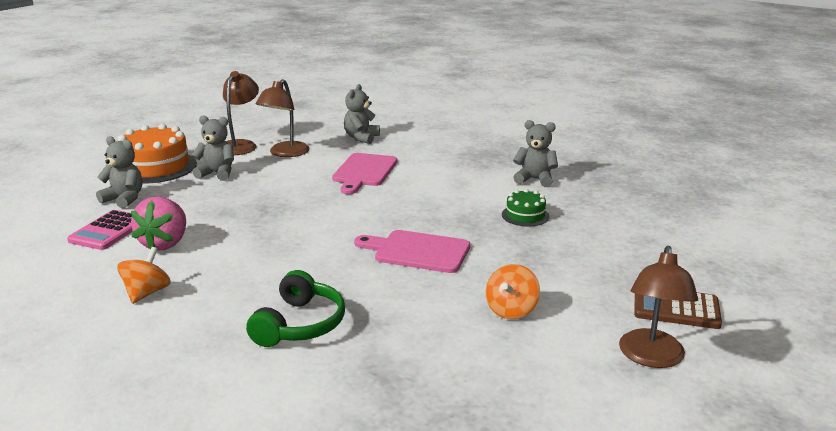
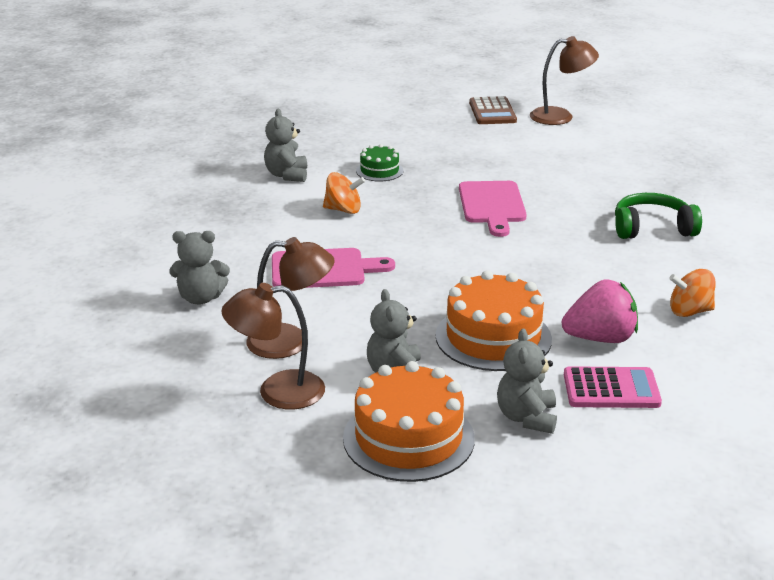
camera: 110 degrees left, 5 degrees up
orange spinning top [486,264,540,319] -> orange spinning top moved to [323,172,365,214]
none -> orange cake [435,270,552,371]

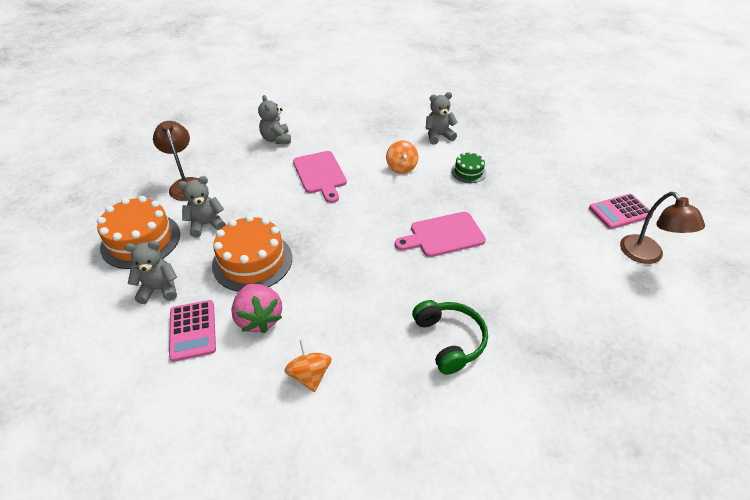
camera: 75 degrees right, 15 degrees up
brown lamp [246,237,335,359] -> none
brown calculator [469,96,517,124] -> pink calculator [589,194,653,229]

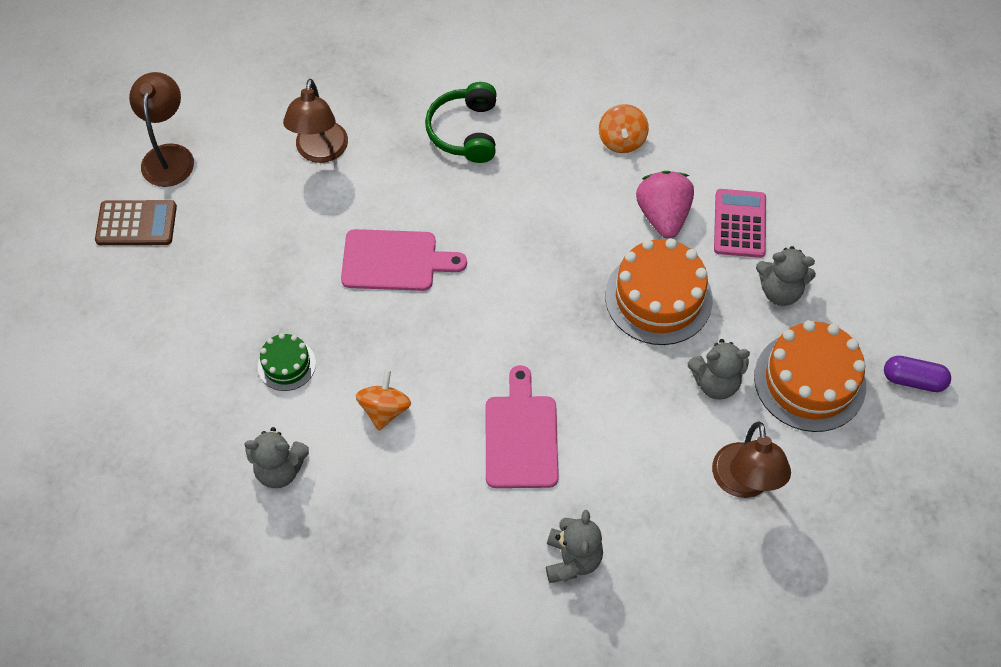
camera: 160 degrees left, 15 degrees up
pink calculator [589,194,653,229] -> brown calculator [95,200,177,245]
none -> brown lamp [283,79,348,163]
none -> purple capsule [884,356,951,392]

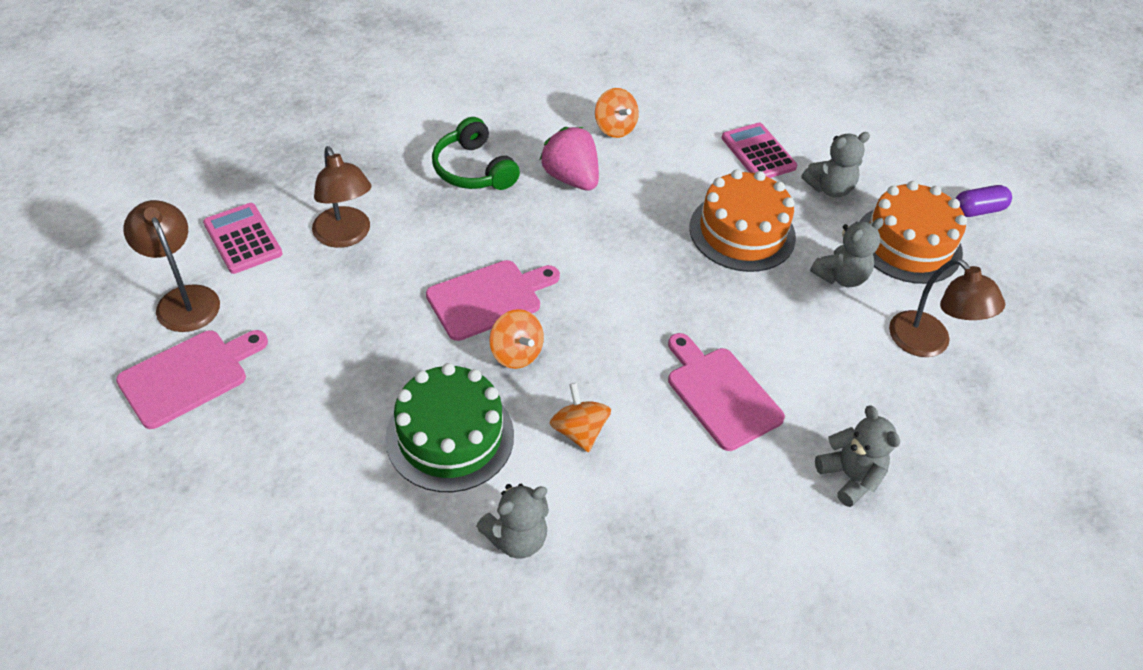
camera: 35 degrees left, 10 degrees down
brown calculator [95,200,177,245] -> pink cutting board [116,330,268,429]
green cake [258,333,316,391] -> green cake [385,363,514,492], size x1.90
pink strawberry [636,171,694,239] -> pink strawberry moved to [540,127,599,191]
none -> pink calculator [203,203,283,274]
none -> orange spinning top [489,309,544,369]

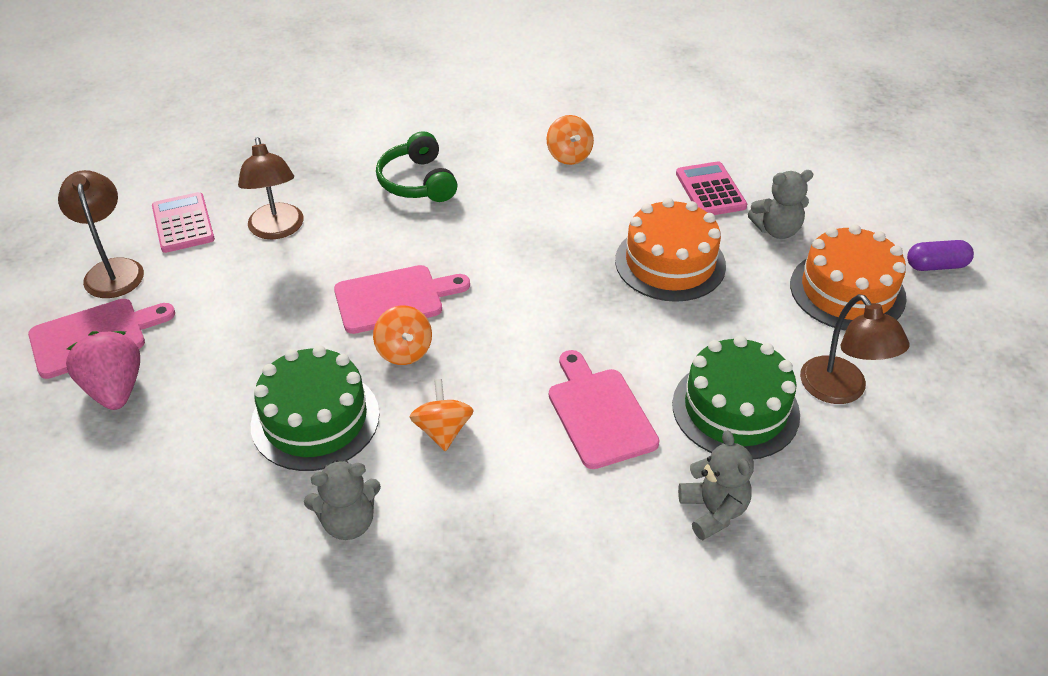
camera: 15 degrees right, 5 degrees down
pink strawberry [540,127,599,191] -> pink strawberry moved to [66,331,140,410]
grey teddy bear [810,218,884,287] -> none
none -> green cake [672,336,800,459]

